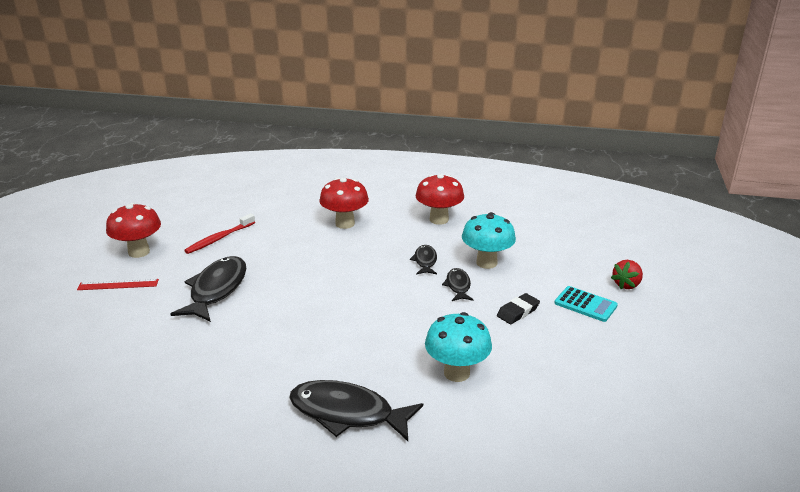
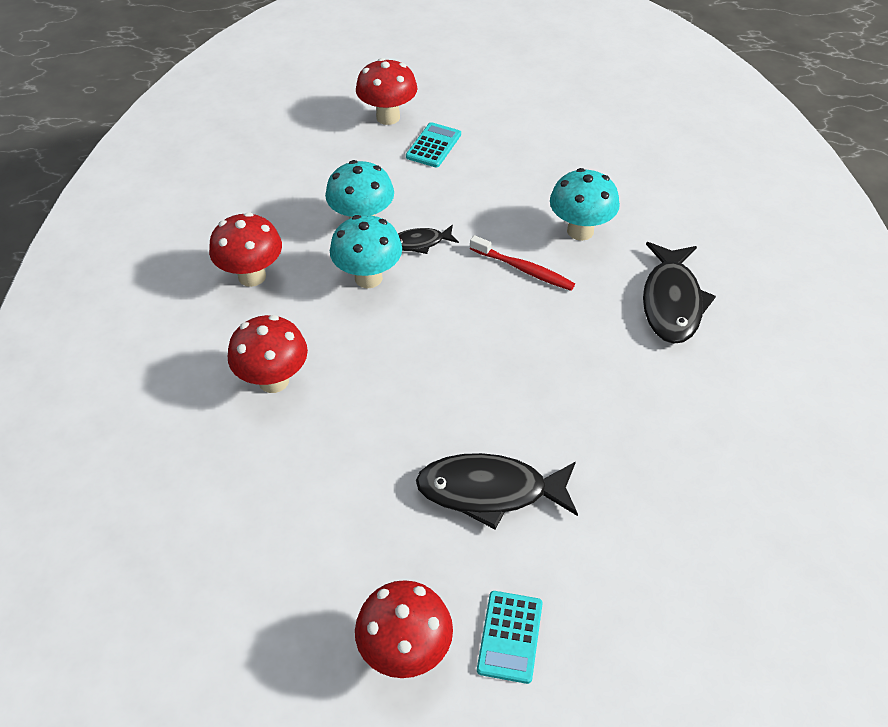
camera: 100 degrees left, 20 degrees up
red ruler [77,279,159,290] -> turquoise calculator [477,591,543,684]
red toothbrush [184,213,255,254] -> red toothbrush moved to [470,235,575,291]
black fish [410,245,437,274] -> turquoise mushroom [330,215,402,288]
black eraser [497,293,540,324] -> none
red strawberry [611,260,643,289] -> red mushroom [356,58,417,125]

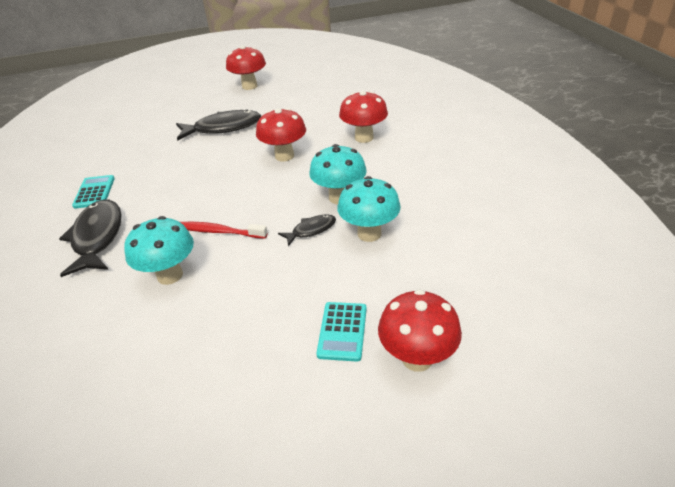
camera: 165 degrees right, 10 degrees down
red mushroom [209,212,282,287] -> red mushroom moved to [256,108,306,162]
turquoise calculator [477,591,543,684] -> turquoise calculator moved to [72,175,115,209]

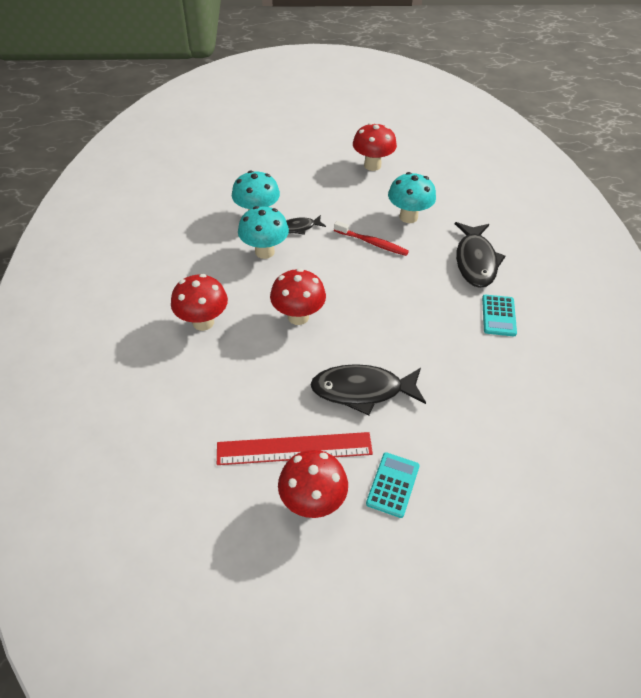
camera: 170 degrees left, 10 degrees up
turquoise calculator [316,302,367,362] -> turquoise calculator moved to [366,452,420,518]
red mushroom [378,289,462,372] -> red mushroom moved to [353,123,397,171]
none -> red ruler [217,432,373,465]

